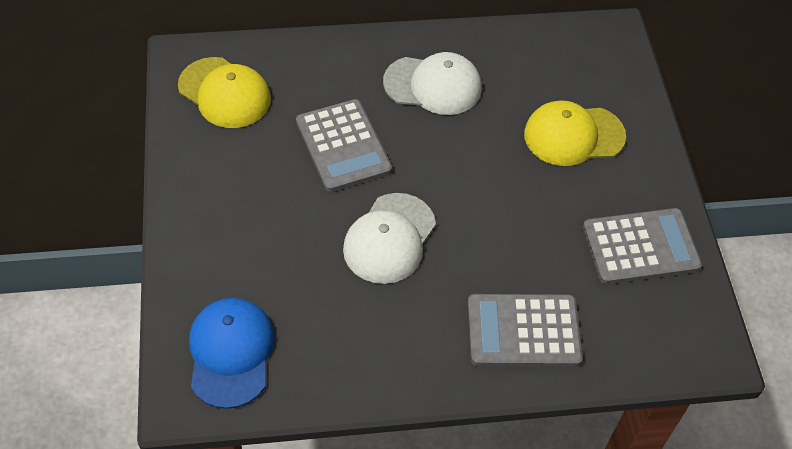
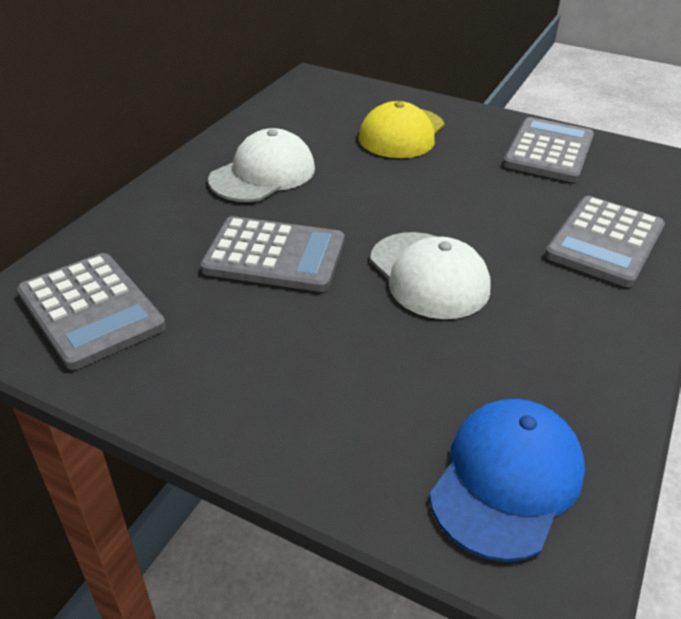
camera: 55 degrees left, 15 degrees down
yellow cap [178,57,271,128] -> grey calculator [17,253,166,370]
blue cap [189,298,275,409] -> blue cap turned 90 degrees clockwise [429,399,585,562]

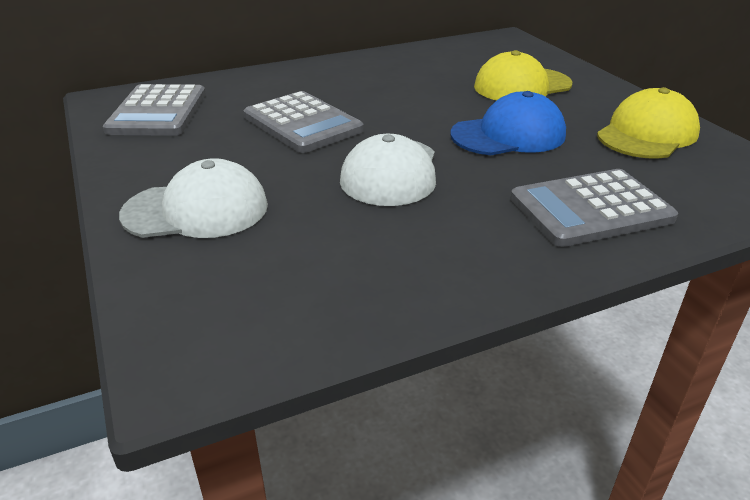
camera: 40 degrees right, 5 degrees down
white cap [208,128,315,202] -> white cap moved to [119,158,268,238]
blue cap [429,399,585,562] -> blue cap moved to [450,91,566,155]
grey calculator [503,117,594,182] -> yellow cap [597,87,700,159]

